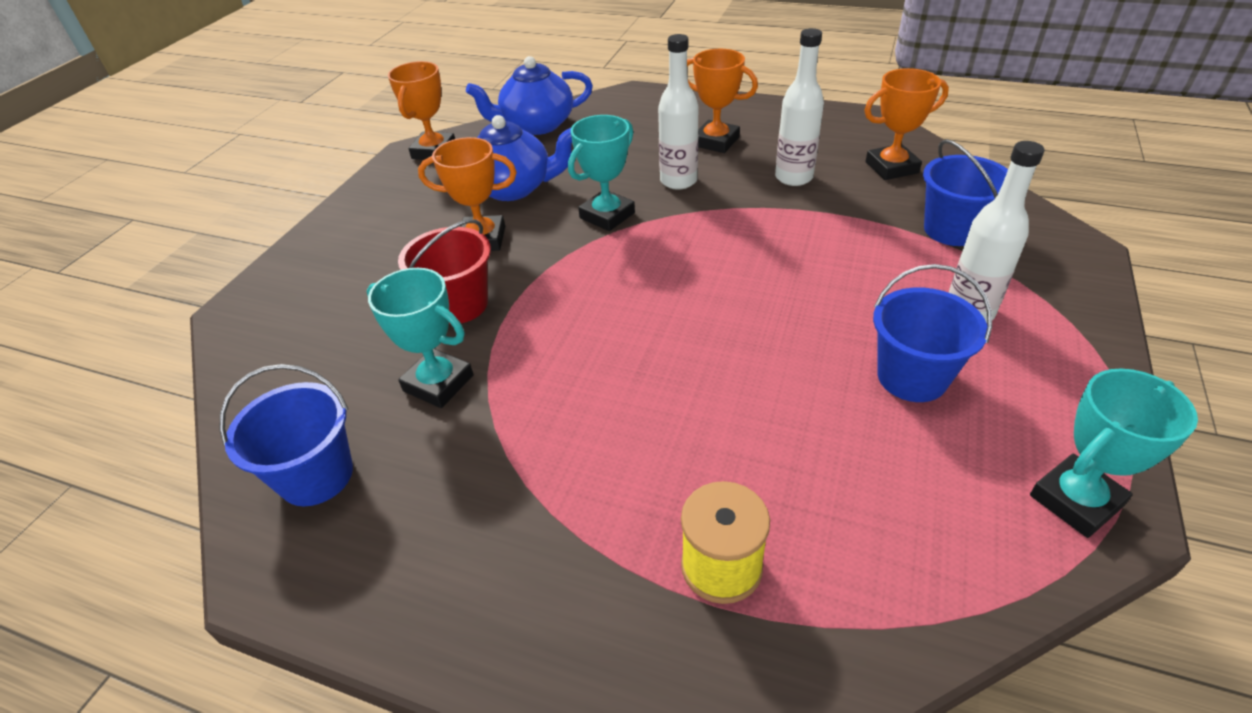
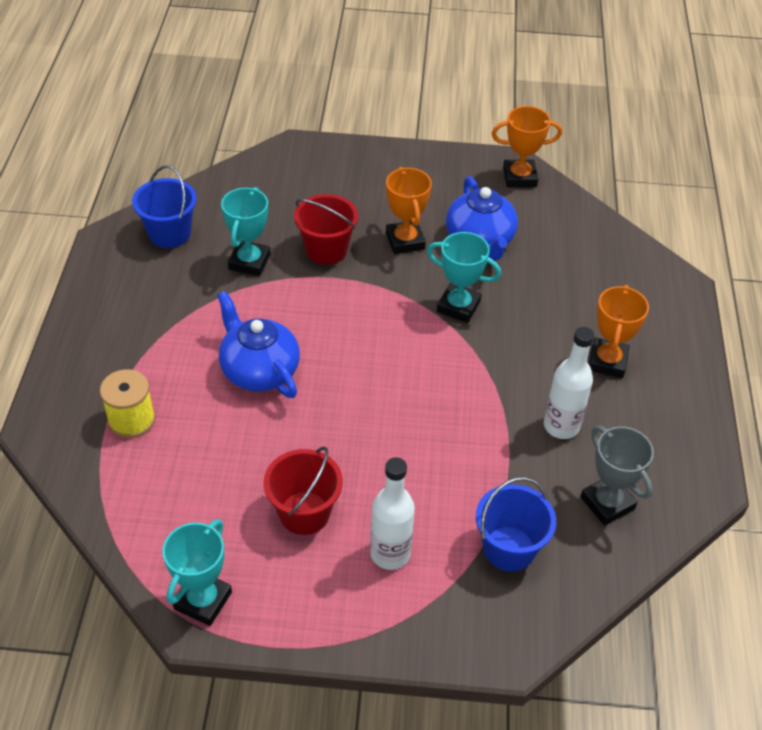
camera: 70 degrees right, 5 degrees up
blue teapot [466,56,593,135] -> blue teapot moved to [217,291,300,398]
white bottle [658,34,699,190] -> none
orange trophy [864,68,949,180] -> grey trophy [580,426,654,526]
blue bucket [873,264,992,402] -> red bucket [264,446,343,535]
turquoise trophy [1030,368,1198,538] -> turquoise trophy turned 75 degrees clockwise [162,519,232,626]

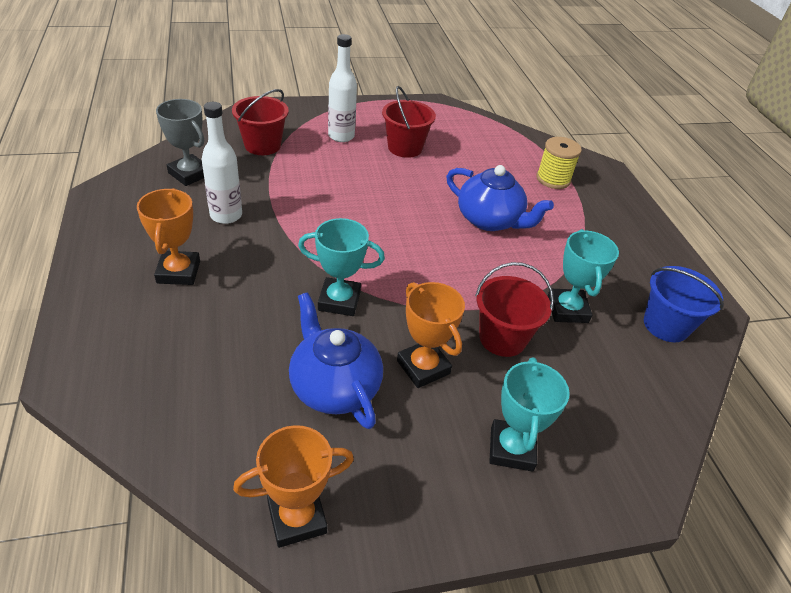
camera: 160 degrees right, 5 degrees down
turquoise trophy [162,519,232,626] -> turquoise trophy moved to [489,358,570,472]
blue bucket [476,477,556,572] -> red bucket [232,89,289,155]

